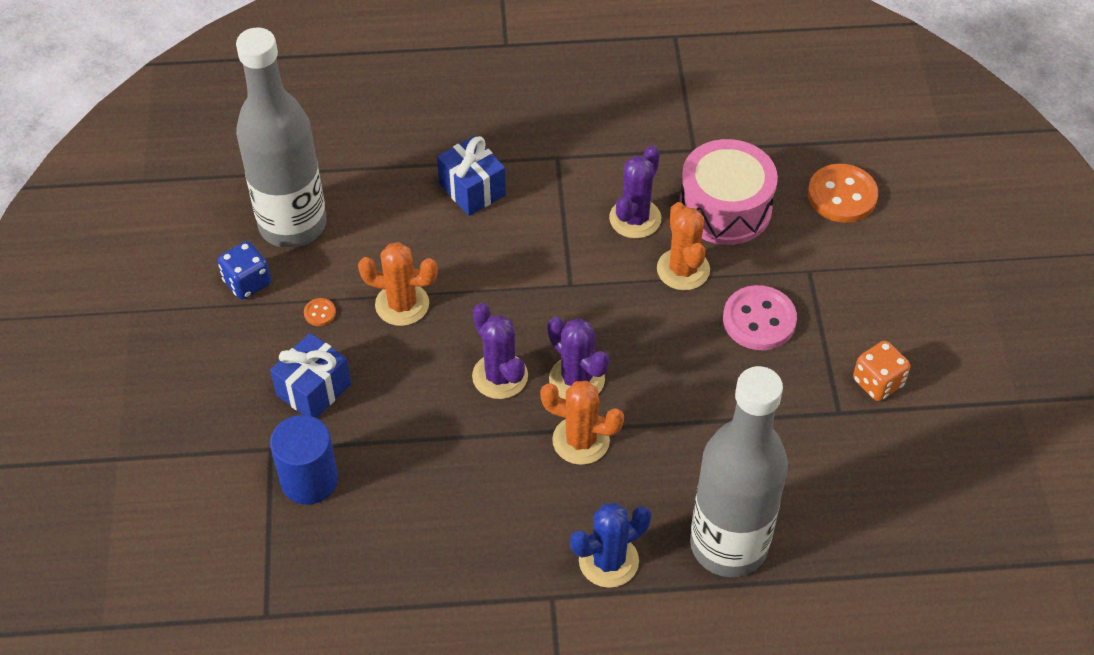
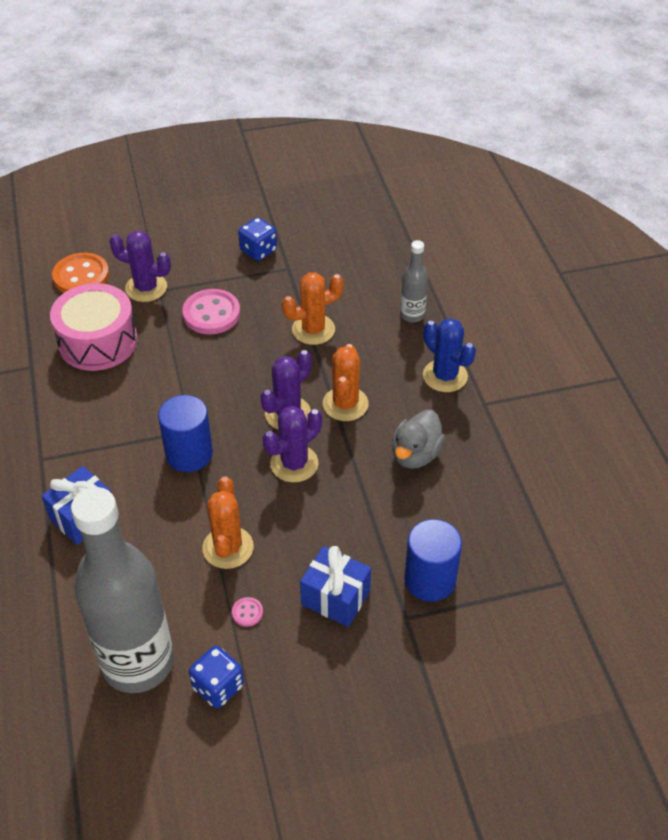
camera: 100 degrees left, 5 degrees down
orange button [304,298,336,326] -> pink button [232,597,263,627]
purple cactus [609,145,661,239] -> purple cactus moved to [109,231,171,302]
orange cactus [657,202,710,290] -> orange cactus moved to [282,272,344,345]
grey bottle [690,366,788,577] -> grey bottle [400,240,428,322], size x0.44
orange dice [853,341,910,401] -> blue dice [238,217,277,261]
none -> blue cylinder [158,395,213,472]
none -> grey duck [392,410,446,469]

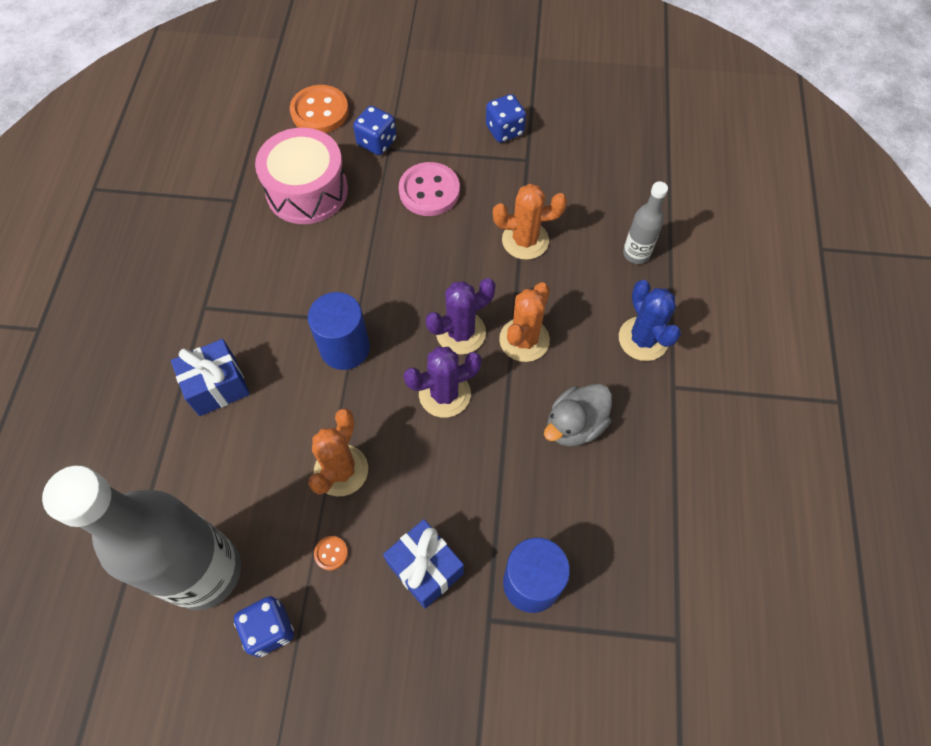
camera: 20 degrees right, 15 degrees up
purple cactus [109,231,171,302] -> blue dice [353,106,397,155]
pink button [232,597,263,627] -> orange button [314,536,348,570]

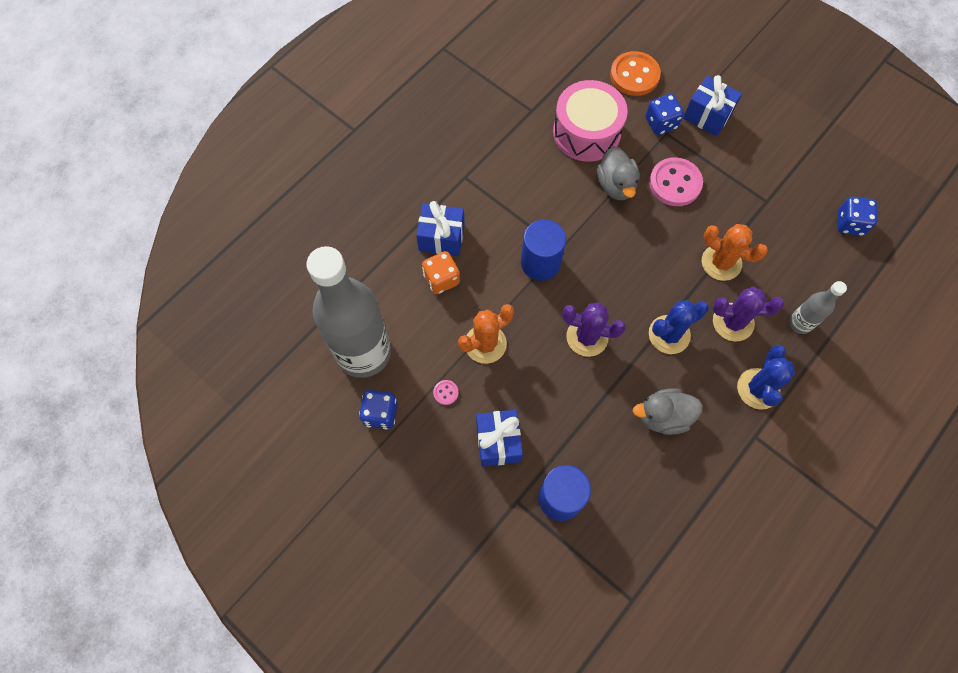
camera: 35 degrees right, 5 degrees up
orange button [314,536,348,570] -> pink button [433,380,459,405]
purple cactus [426,278,496,354] -> purple cactus moved to [713,287,784,342]
blue dice [486,94,526,143] -> blue dice moved to [838,197,878,236]
orange cactus [499,282,550,362] -> blue cactus [649,300,709,354]
none -> orange dice [422,251,460,294]
none -> grey duck [597,146,639,200]
none -> blue gift [683,75,742,136]

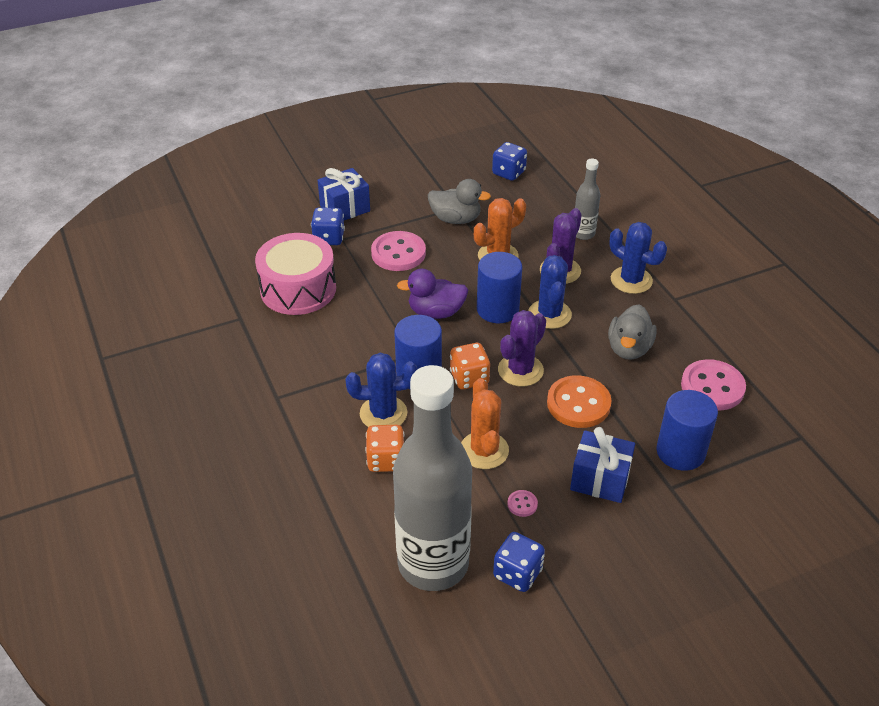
camera: 65 degrees left, 25 degrees down
blue gift [416,201,465,256] -> none
grey duck [597,146,639,200] -> grey duck moved to [428,179,491,224]
orange button [610,51,661,96] -> orange button moved to [547,375,612,428]
none -> blue cactus [346,353,417,427]
none -> purple duck [397,269,468,319]
none -> orange dice [450,343,490,390]
none -> blue cylinder [477,252,522,323]
none -> pink button [681,359,746,410]

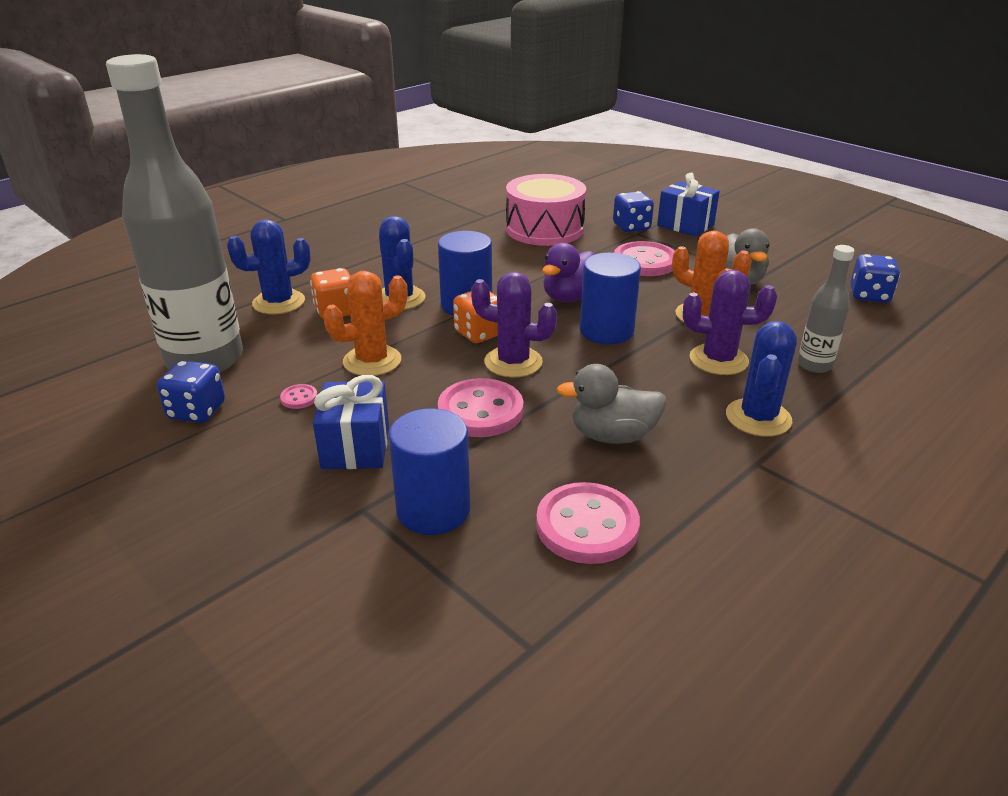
camera: 70 degrees right, 10 degrees down
purple duck [397,269,468,319] -> purple duck turned 120 degrees counterclockwise [542,243,595,302]
blue cactus [528,255,572,329] -> blue cactus moved to [227,219,311,314]
orange button [547,375,612,428] -> pink button [438,378,523,437]

